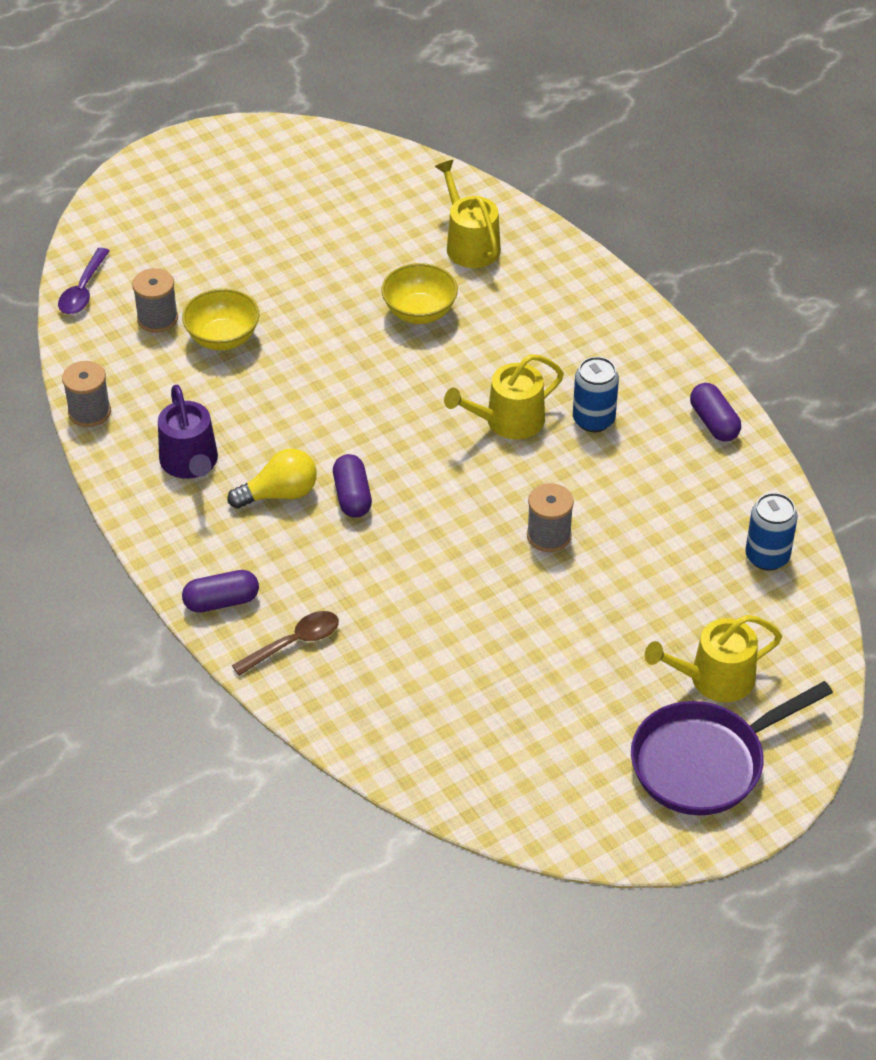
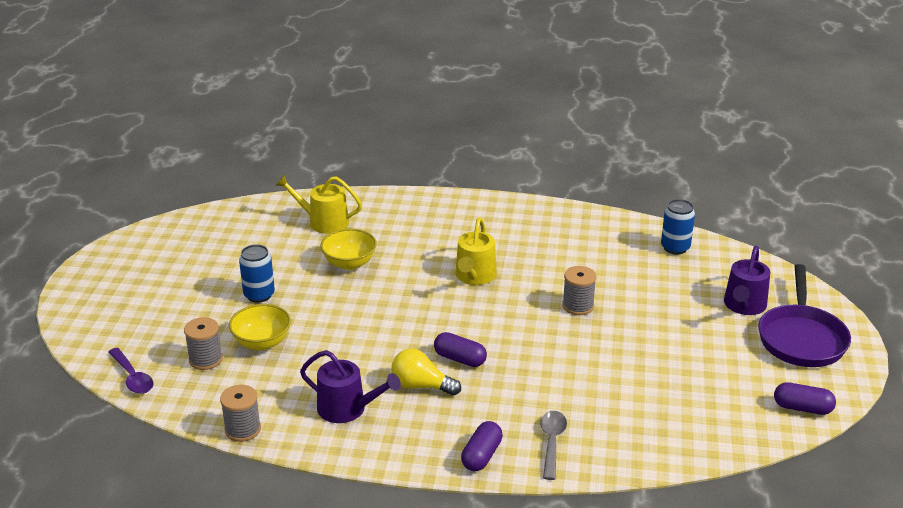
camera: 50 degrees left, 15 degrees down
yellow light bulb [228,448,317,509] -> yellow light bulb turned 90 degrees counterclockwise [391,349,461,396]
brown spoon [232,611,339,676] -> grey spoon [540,411,567,480]
blue can [573,357,619,432] -> blue can moved to [239,244,275,303]
yellow watering can [645,615,782,702] -> purple watering can [724,246,770,315]
purple capsule [690,383,741,441] -> purple capsule moved to [774,382,836,415]

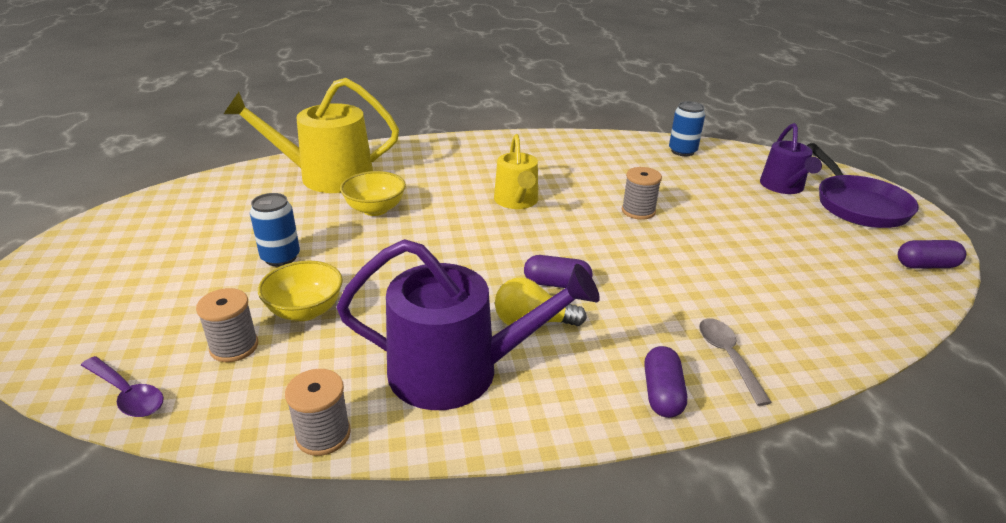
camera: 20 degrees left, 0 degrees up
yellow watering can [276,175,362,234] -> yellow watering can [224,78,399,193], size x1.64
purple watering can [300,350,401,423] -> purple watering can [336,239,600,410], size x1.64

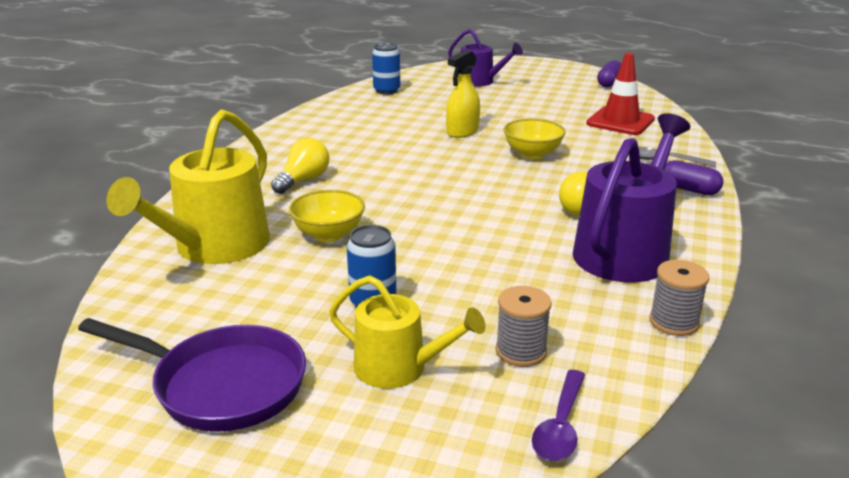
camera: 60 degrees left, 5 degrees down
purple spoon [81,356,164,417] -> purple spoon turned 135 degrees clockwise [532,370,585,461]
yellow bowl [258,261,343,321] -> yellow bowl moved to [504,119,566,159]
yellow watering can [494,134,538,209] -> yellow watering can moved to [329,275,486,389]
purple capsule [524,255,592,288] -> none
grey spool [622,167,662,220] -> yellow spray bottle [446,50,480,138]
purple pan [807,143,919,228] -> purple pan moved to [78,318,306,432]
none -> yellow light bulb [271,138,329,194]
none -> red traffic cone [586,53,655,135]

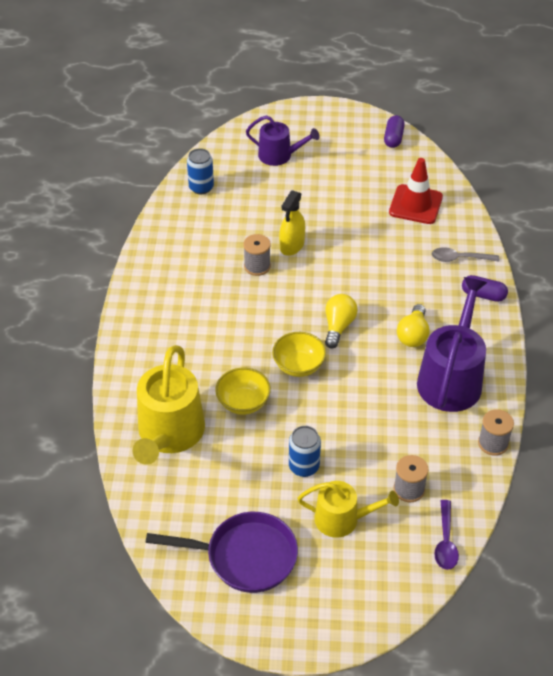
camera: 15 degrees left, 20 degrees up
yellow light bulb [271,138,329,194] -> yellow light bulb moved to [325,294,358,349]
yellow bowl [504,119,566,159] -> yellow bowl moved to [272,332,326,377]
none -> grey spool [243,234,271,276]

